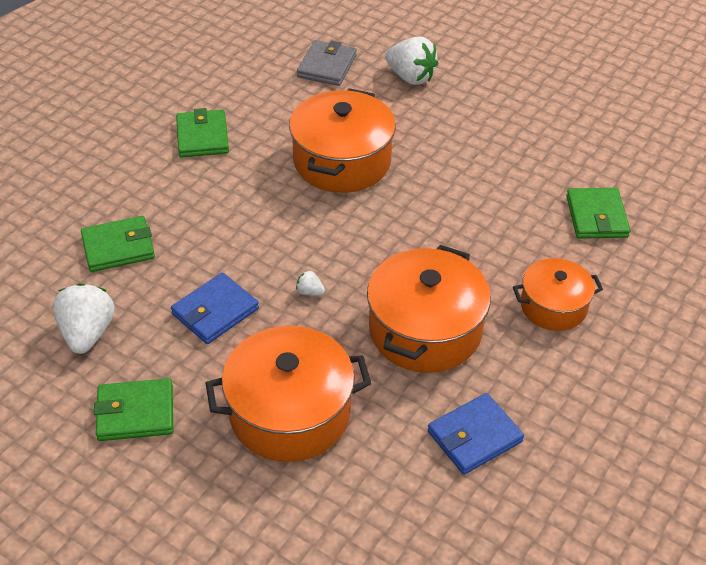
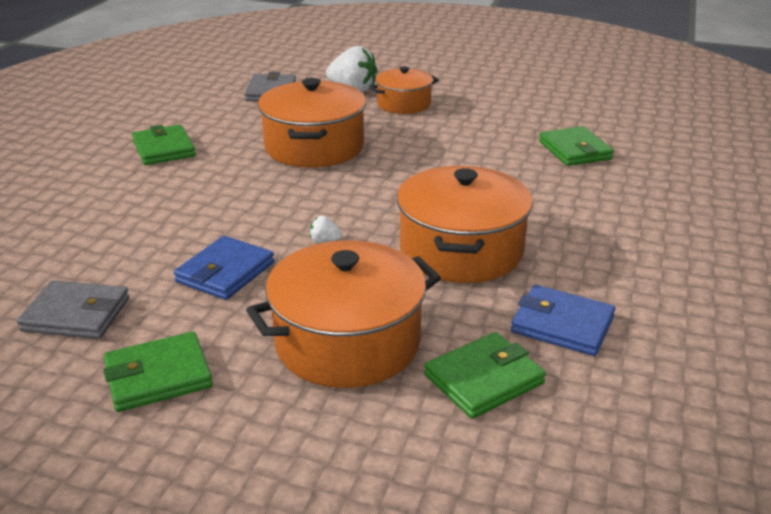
camera: 15 degrees left, 15 degrees down
white strawberry [53,283,115,354] -> grey wallet [17,280,129,339]
green wallet [81,216,155,272] -> green wallet moved to [424,332,546,419]
blue wallet [428,393,524,475] -> blue wallet turned 75 degrees clockwise [511,285,615,356]
orange pot [513,258,603,331] -> orange pot moved to [369,66,439,114]

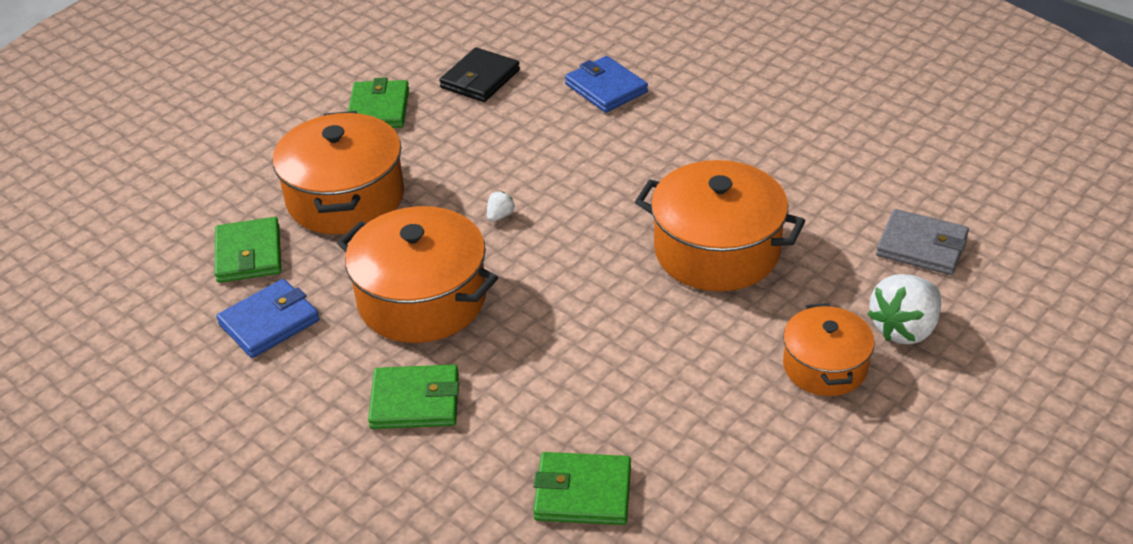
camera: 115 degrees right, 10 degrees up
grey wallet [17,280,129,339] -> black wallet [439,47,520,102]
green wallet [132,125,196,165] -> green wallet moved to [368,364,459,429]
blue wallet [174,236,274,300] -> blue wallet moved to [565,56,648,113]

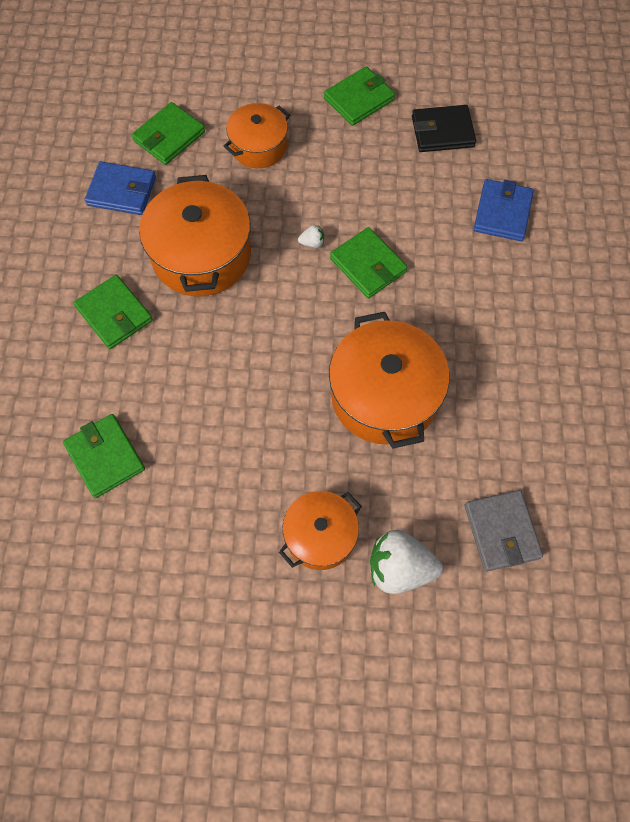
camera: 50 degrees right, 25 degrees up
orange pot [273,111,404,234] -> orange pot [224,103,290,168], size x0.60
none -> green wallet [330,227,407,298]

